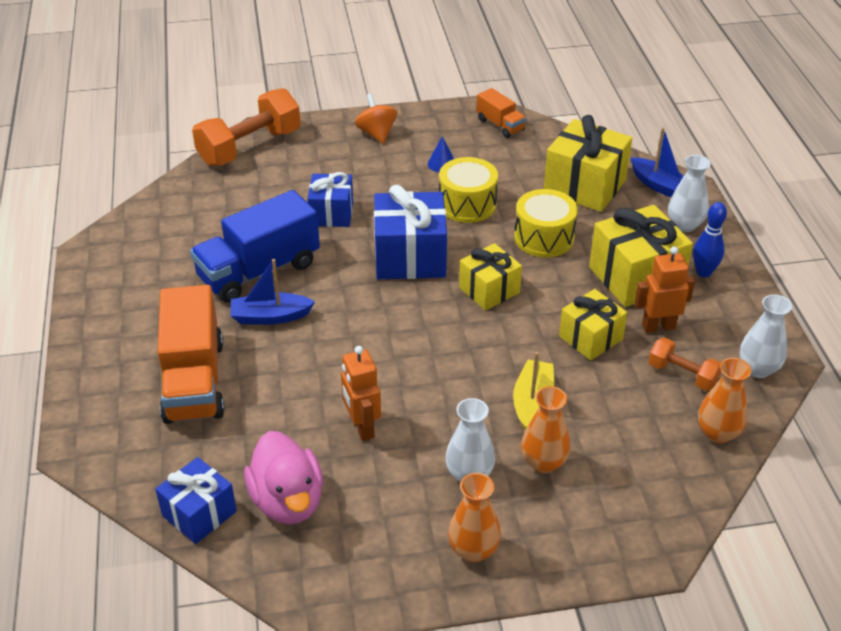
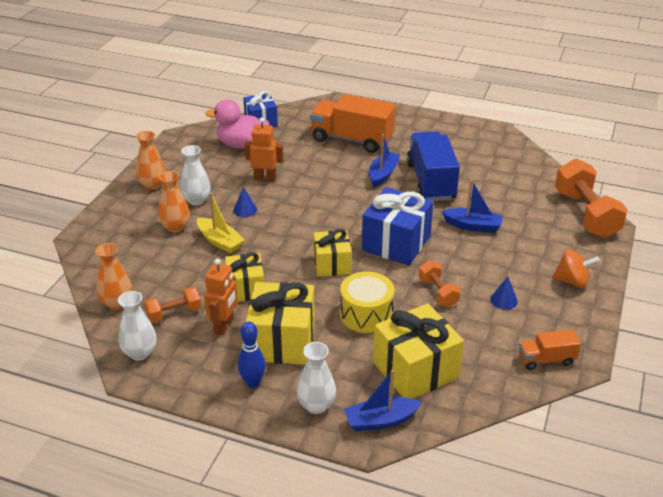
camera: 120 degrees right, 5 degrees down
blue gift [307,172,353,227] -> blue boat [441,180,503,233]
yellow drum [439,157,498,223] -> orange dumbbell [419,260,460,307]
none -> blue cone [233,187,257,217]

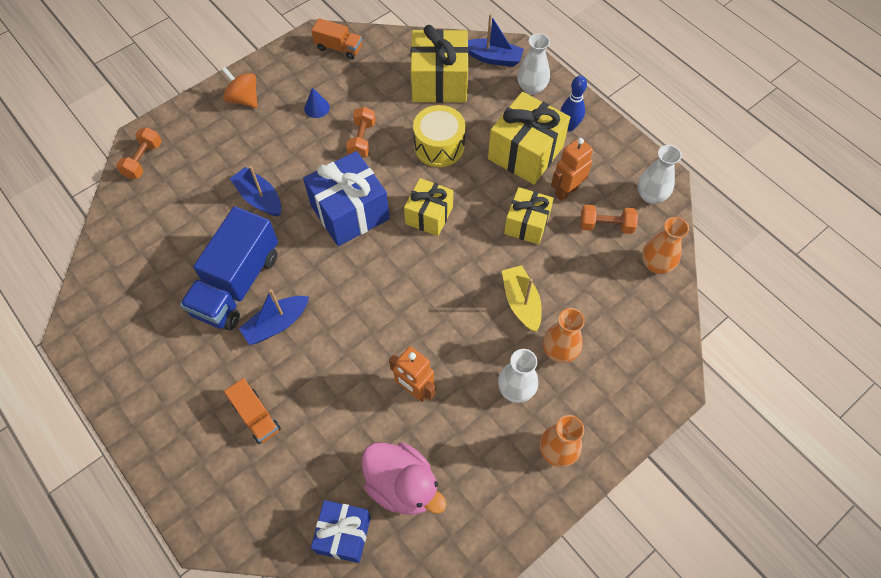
camera: 150 degrees left, 25 degrees up
blue cone [233,187,257,217] -> none
orange truck [310,94,396,153] -> orange truck [224,378,281,444], size x0.51
orange dumbbell [555,158,628,238] -> orange dumbbell [116,127,162,179], size x0.52

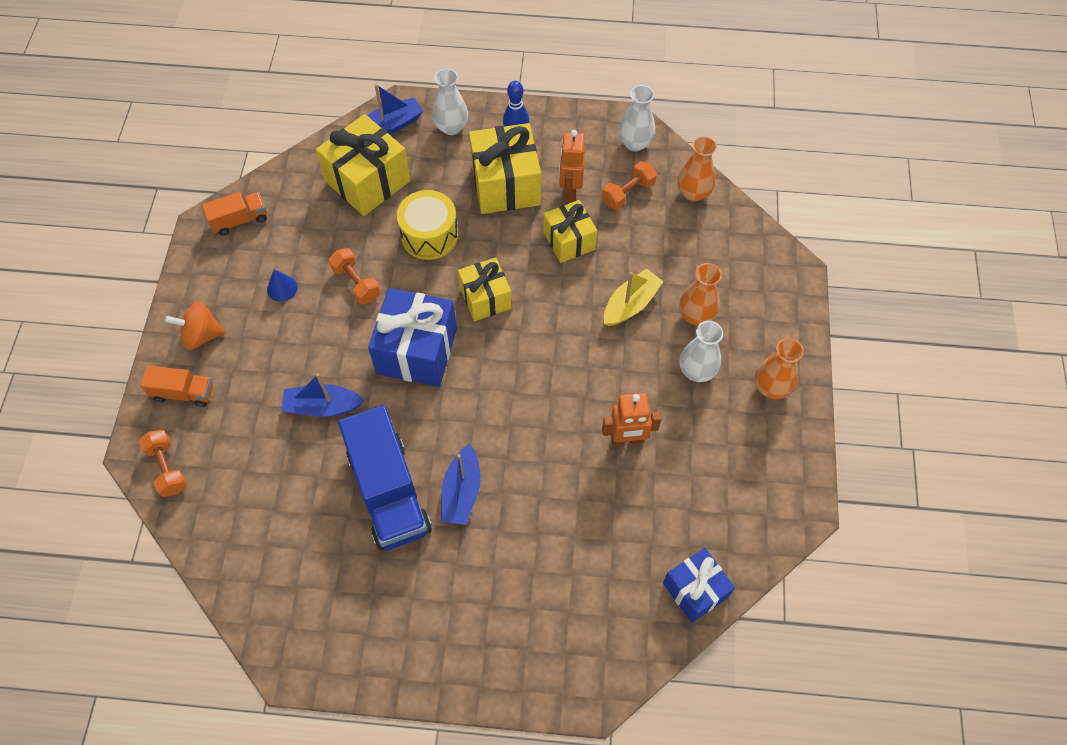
camera: 45 degrees left, 0 degrees up
orange truck [224,378,281,444] -> orange truck moved to [140,366,213,407]
pink duck [362,443,447,515] -> none
yellow boat [502,265,542,332] -> yellow boat turned 105 degrees clockwise [604,268,664,326]

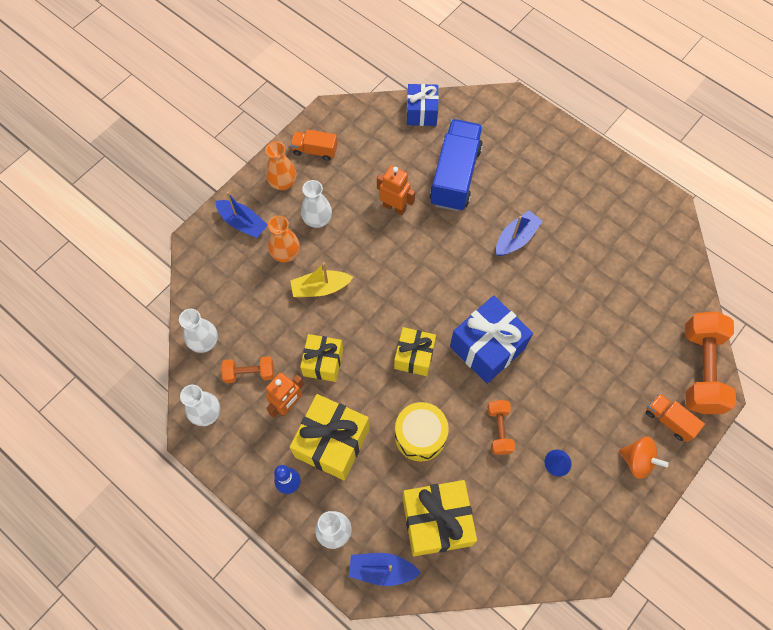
camera: 145 degrees left, 5 degrees up
orange dumbbell [139,430,187,497] -> orange dumbbell [685,311,736,414], size x1.91
orange truck [202,192,267,236] -> orange truck moved to [290,130,338,161]
blue boat [281,373,364,417] -> blue boat moved to [215,192,268,238]
blue truck [338,405,432,550] -> blue truck moved to [430,119,483,212]
orange vase [678,136,717,202] -> white vase [179,309,218,353]

